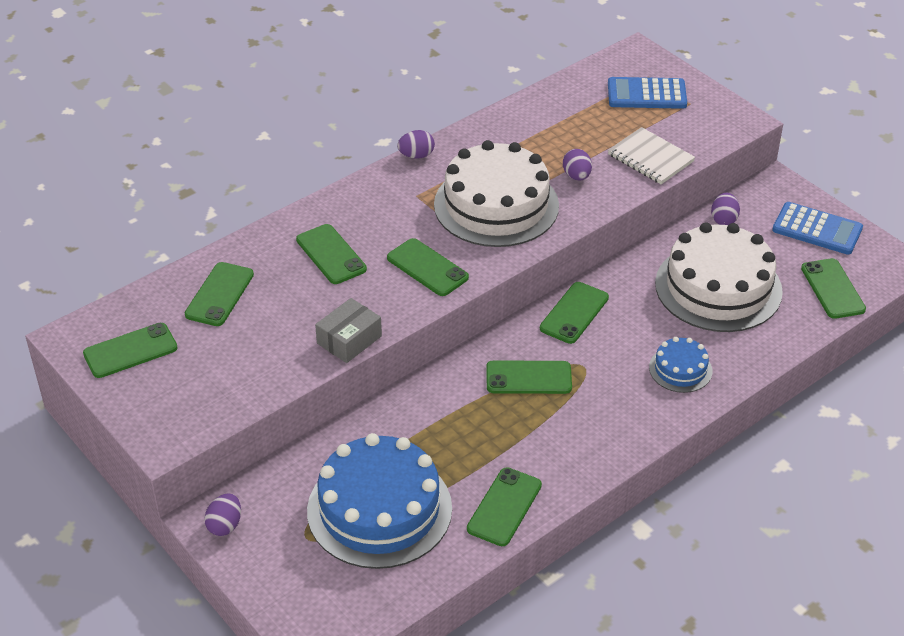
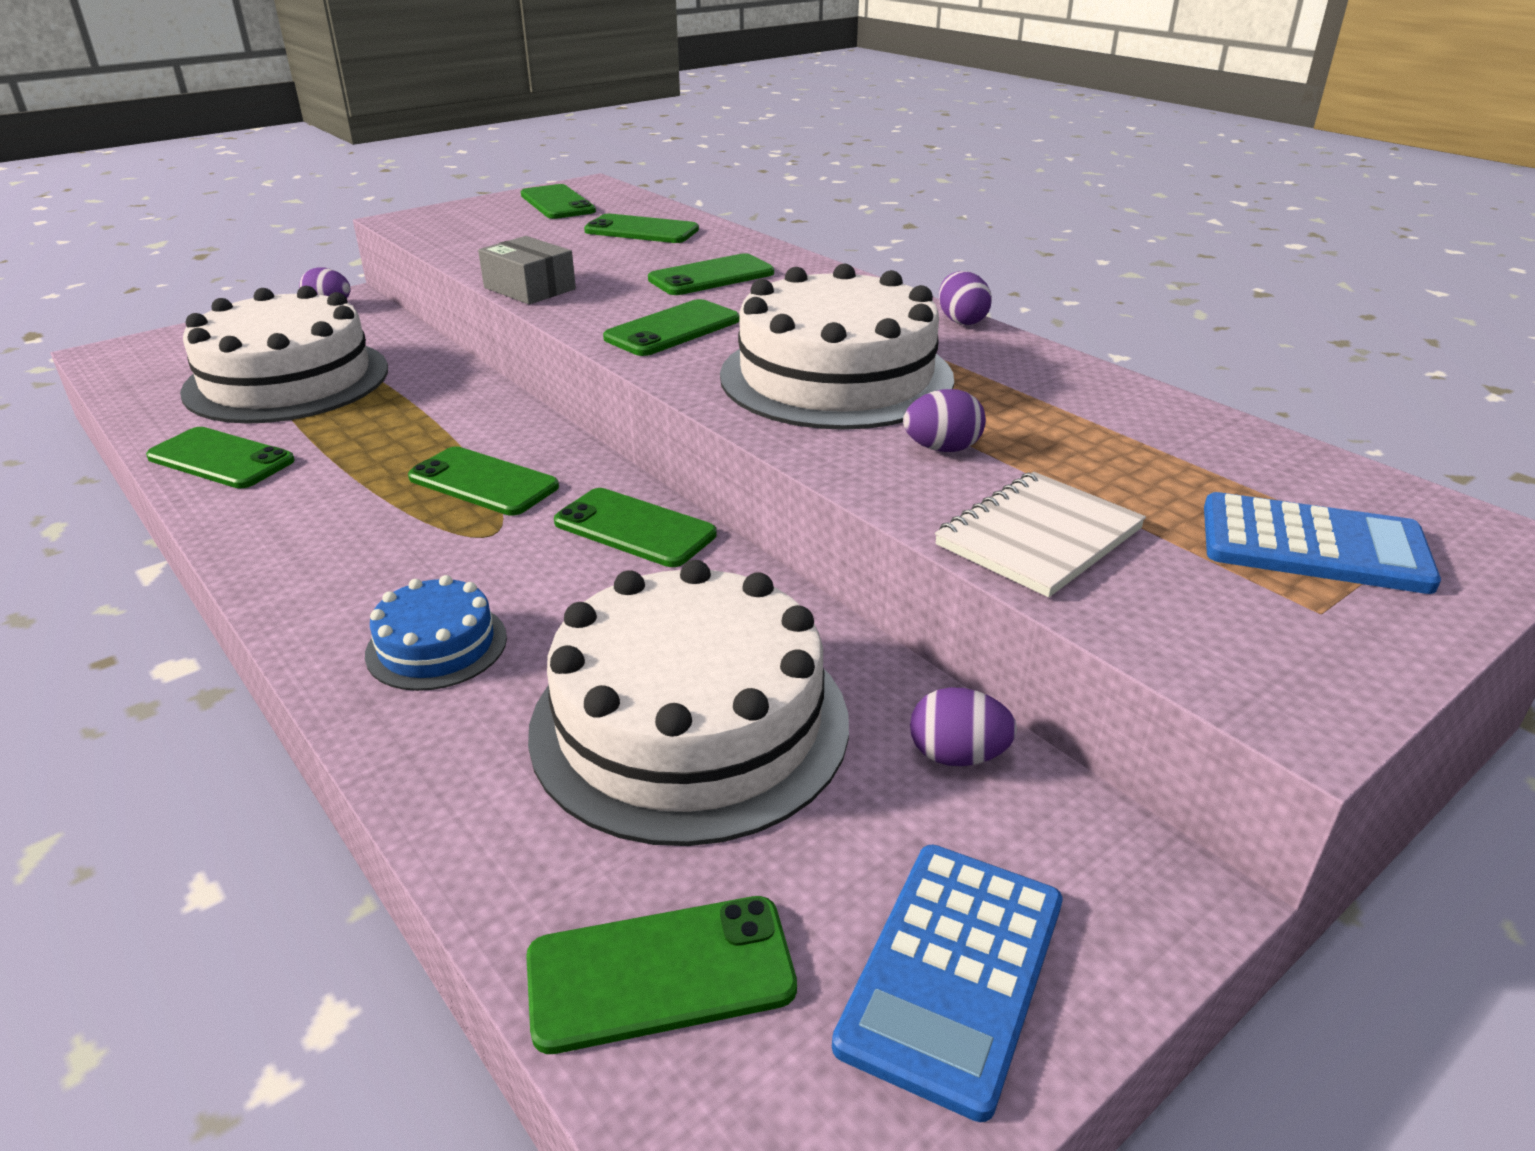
camera: 90 degrees right, 10 degrees down
blue cake [307,433,452,569] -> white cake [180,286,388,424]
green phone [486,361,572,394] -> green phone turned 60 degrees counterclockwise [408,446,559,516]
blue calculator [608,77,687,109] -> blue calculator turned 105 degrees clockwise [1204,492,1441,594]

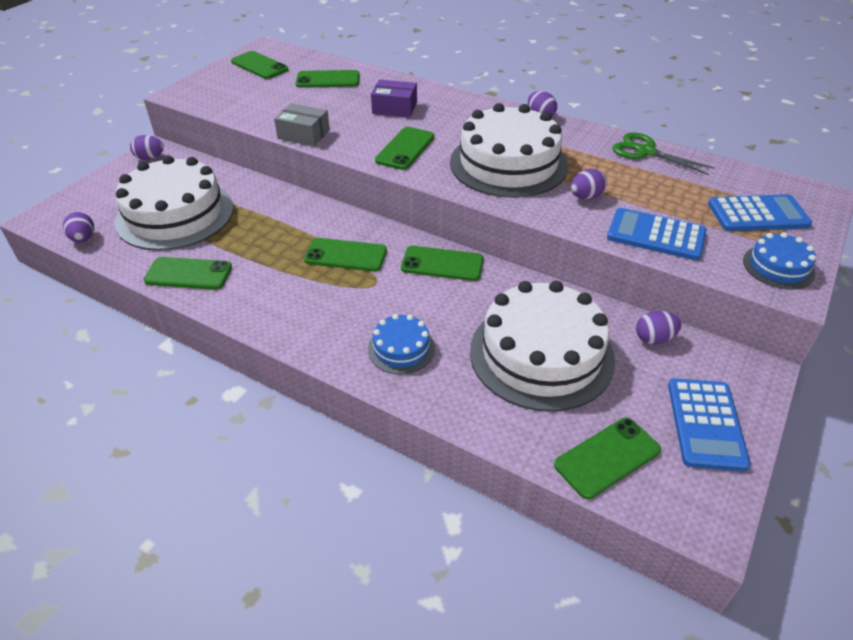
camera: 20 degrees left, 10 degrees up
green phone [648,253,774,295] -> purple box [371,80,417,117]
white notebook [935,472,1146,597] -> blue calculator [607,208,706,261]
none -> purple egg [63,212,94,243]
none -> green scissors [612,132,715,175]
none -> blue cake [743,232,816,290]

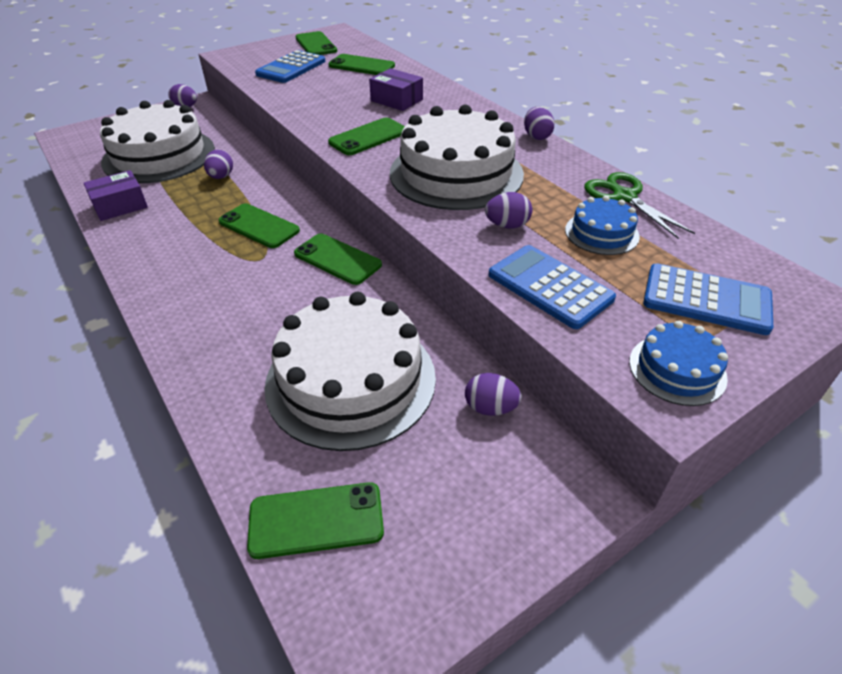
camera: 25 degrees right, 0 degrees up
purple egg [63,212,94,243] -> purple egg moved to [204,149,233,179]
green phone [143,257,232,290] -> purple box [83,170,148,221]
grey box [274,103,330,146] -> none
blue cake [368,314,435,374] -> blue cake moved to [565,196,640,255]
blue calculator [668,378,750,471] -> blue calculator moved to [255,50,325,83]

